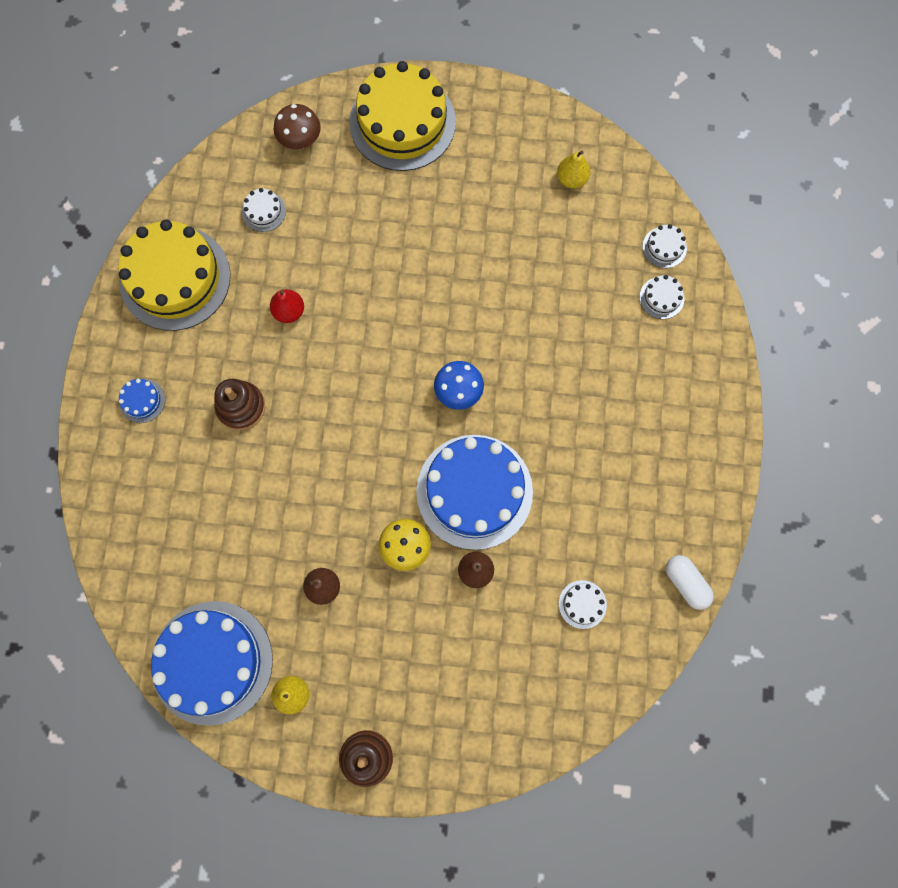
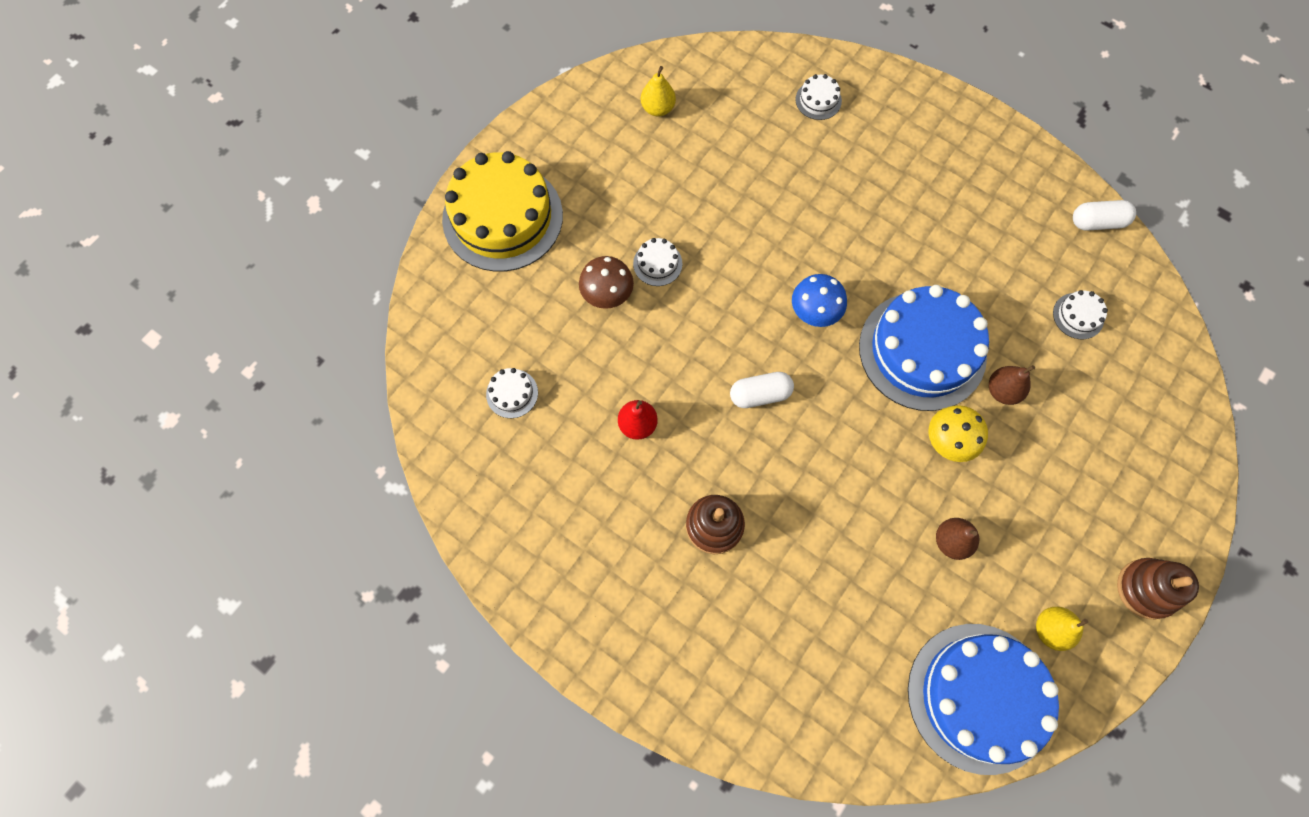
camera: 60 degrees left, 5 degrees down
yellow cake [118,219,231,331] -> none
blue cake [119,379,165,423] -> none
brown mushroom [274,104,321,150] -> brown mushroom moved to [579,256,634,309]
white cake [643,224,687,268] -> white cake moved to [633,238,682,286]
none -> white capsule [730,372,794,408]

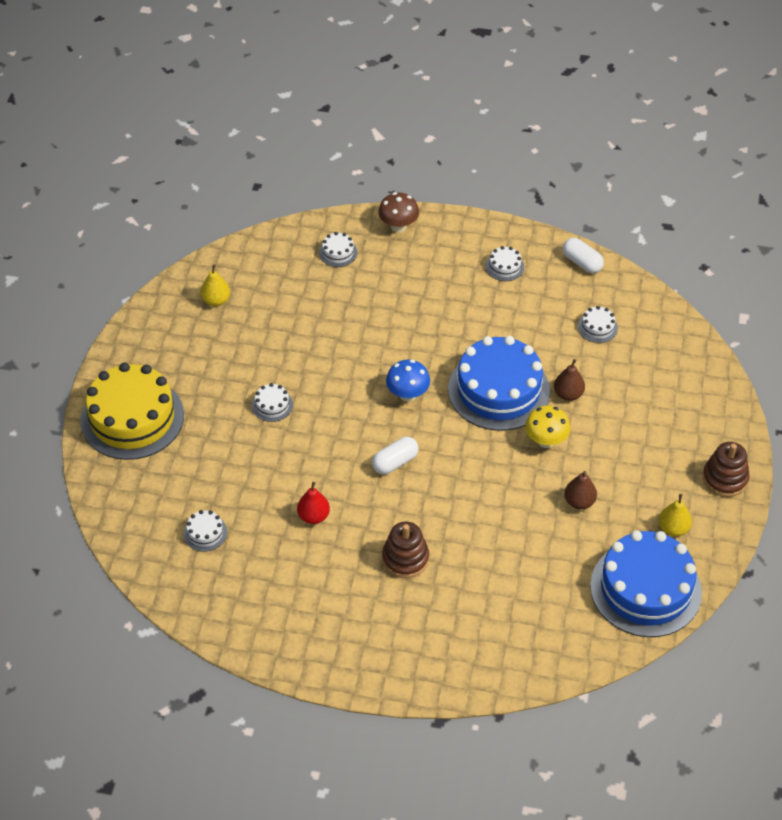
camera: 25 degrees left, 20 degrees down
brown mushroom [579,256,634,309] -> brown mushroom moved to [378,192,419,232]
white capsule [1073,200,1136,231] -> white capsule turned 75 degrees clockwise [563,238,604,273]
none -> white cake [486,246,524,281]

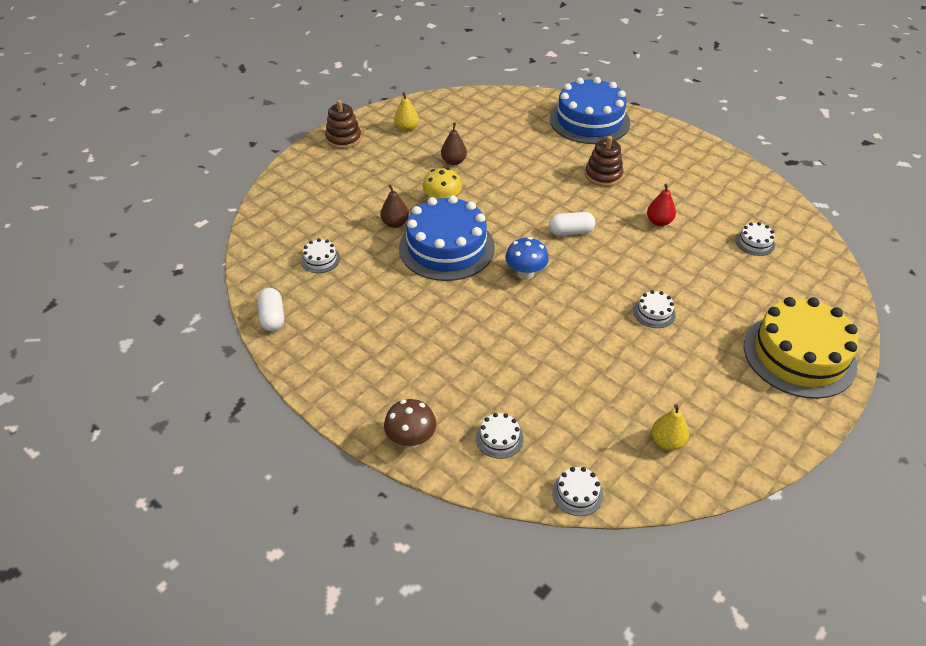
camera: 150 degrees left, 5 degrees down
white cake [486,246,524,281] -> white cake moved to [552,467,603,516]
blue cake [590,530,702,637] -> blue cake moved to [550,77,630,144]

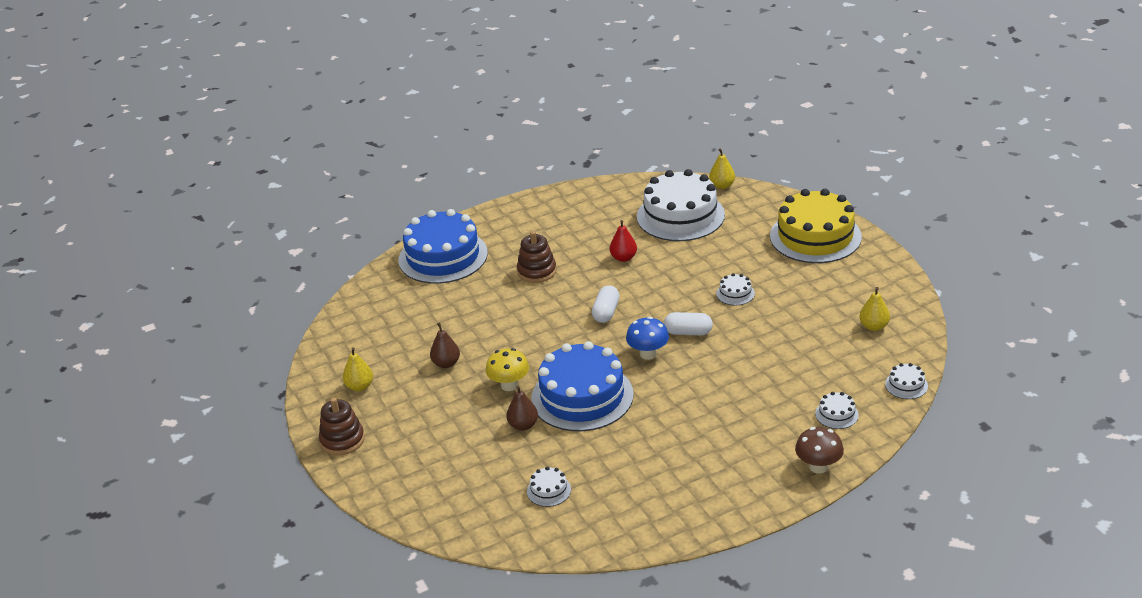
camera: 65 degrees left, 10 degrees down
white capsule [257,288,284,331] -> white capsule moved to [664,312,713,335]
white cake [736,222,775,256] -> white cake [637,169,725,241], size x2.48
none -> yellow pear [709,148,735,189]

